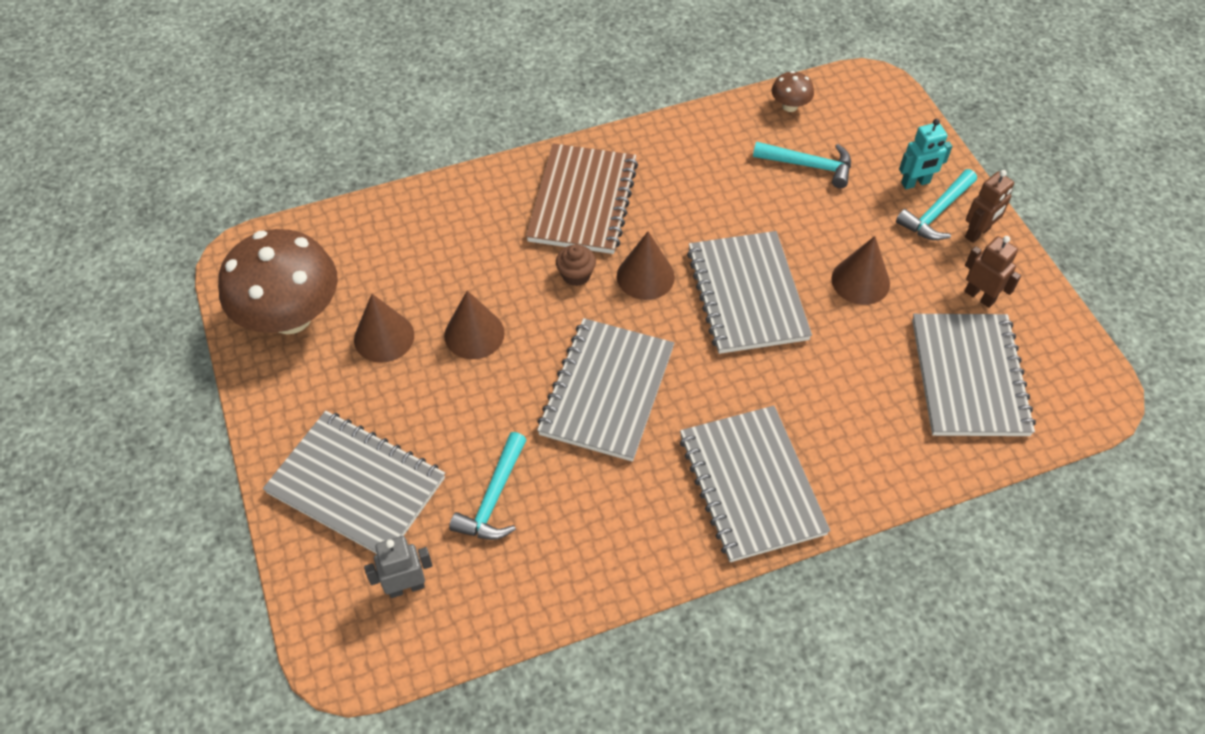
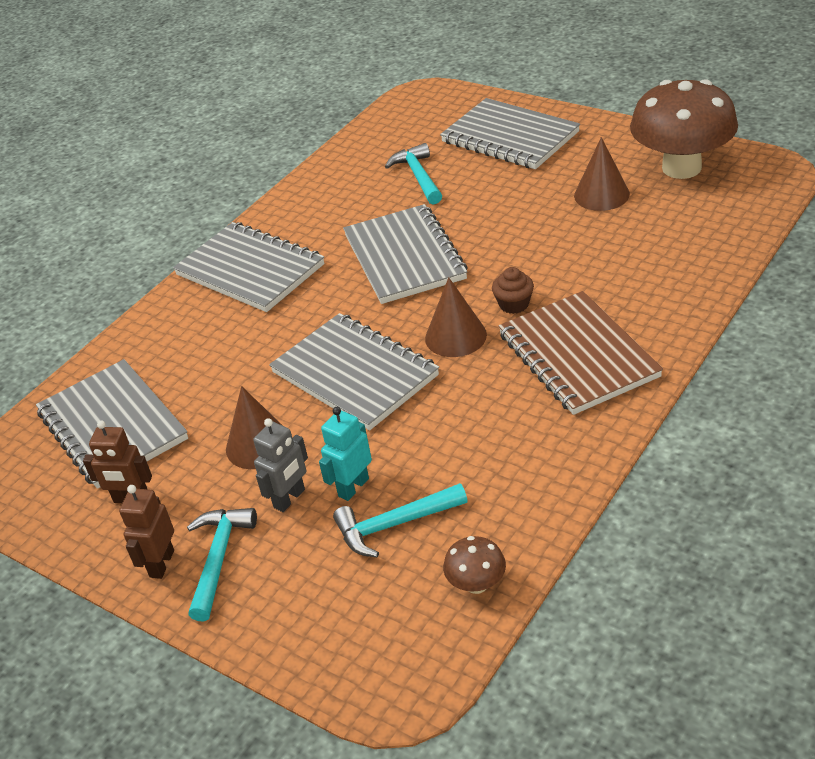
camera: 150 degrees right, 15 degrees down
grey notebook [263,411,445,554] -> grey notebook turned 45 degrees clockwise [440,98,580,169]
grey robot [364,536,432,598] -> grey robot moved to [253,418,308,512]
brown cone [444,290,505,359] -> none
turquoise robot [899,119,952,189] -> turquoise robot moved to [319,407,372,501]

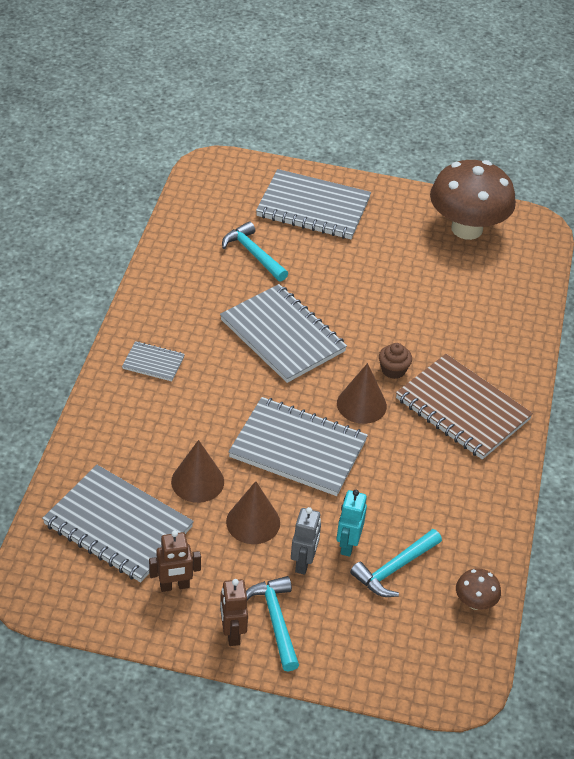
camera: 30 degrees left, 5 degrees up
grey notebook [173,222,324,312] -> grey notebook [122,341,185,381], size x0.48
brown cone [574,137,630,211] -> brown cone moved to [171,440,224,503]

